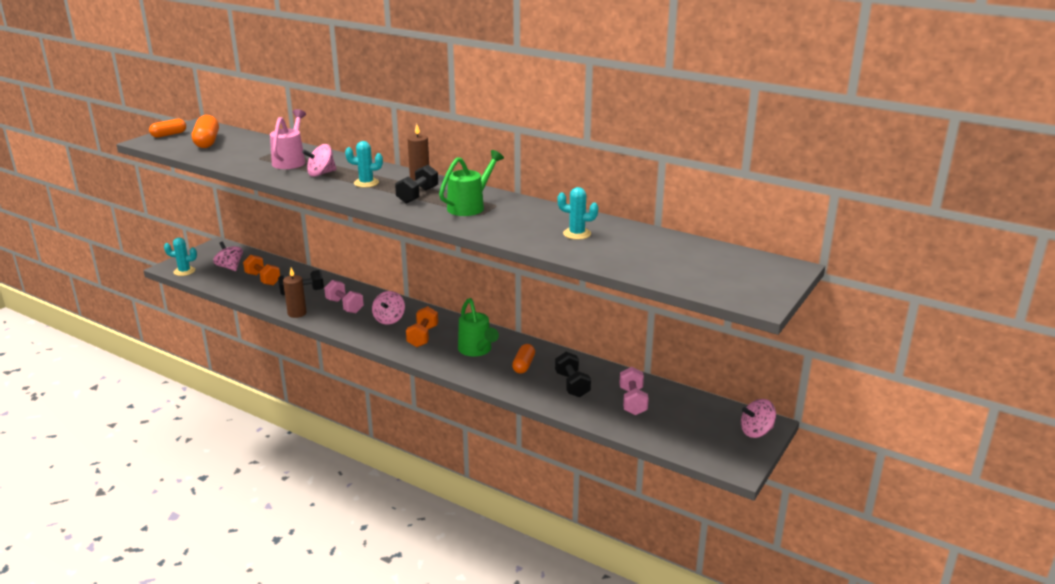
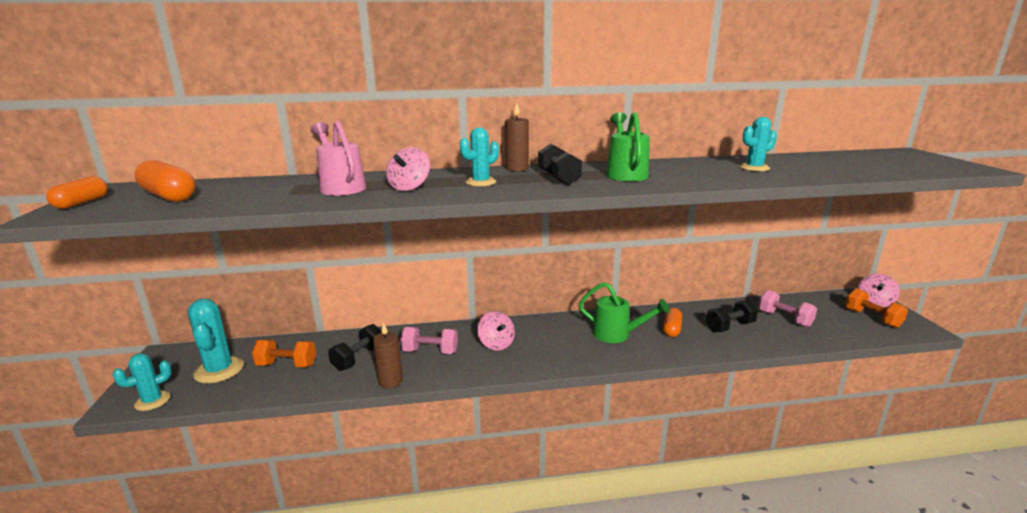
camera: 40 degrees left, 5 degrees down
pink spinning top [213,242,243,271] -> turquoise cactus [187,299,244,383]
orange dumbbell [406,306,438,347] -> orange dumbbell moved to [845,288,908,328]
orange capsule [512,344,535,374] -> orange capsule turned 45 degrees clockwise [663,308,682,337]
black dumbbell [555,352,591,397] -> black dumbbell turned 60 degrees counterclockwise [706,300,758,332]

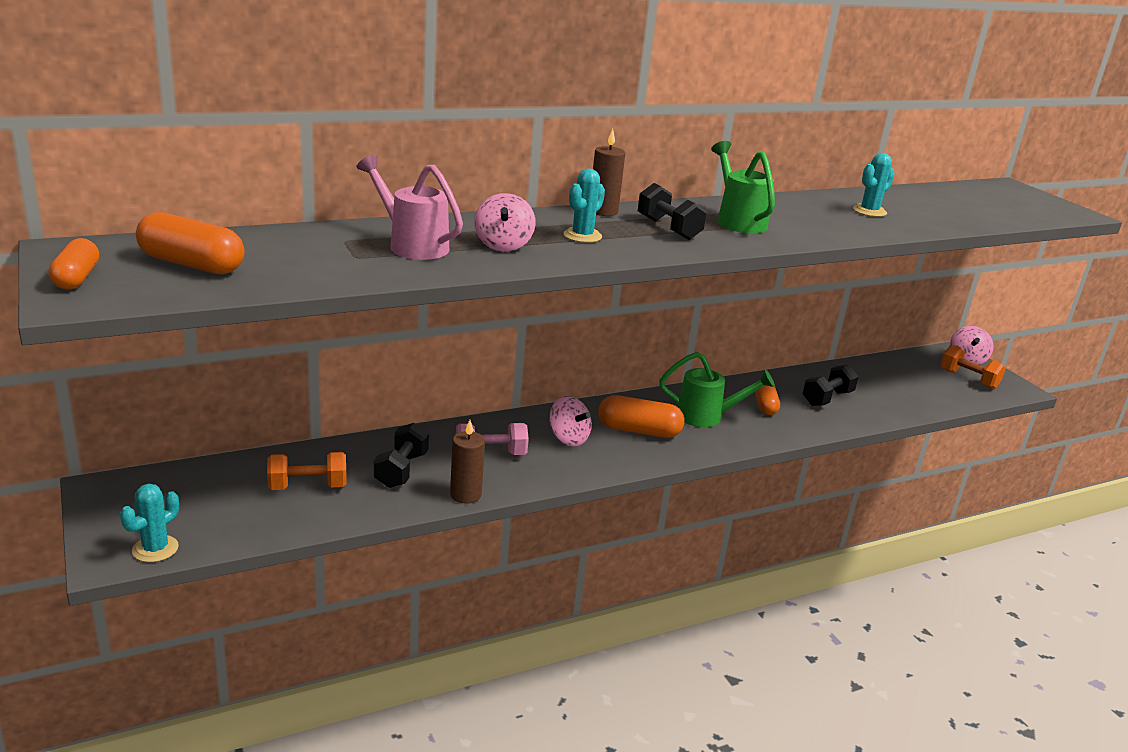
camera: 20 degrees left, 5 degrees up
turquoise cactus [187,299,244,383] -> none
pink dumbbell [759,290,817,327] -> none
none -> orange capsule [598,395,684,438]

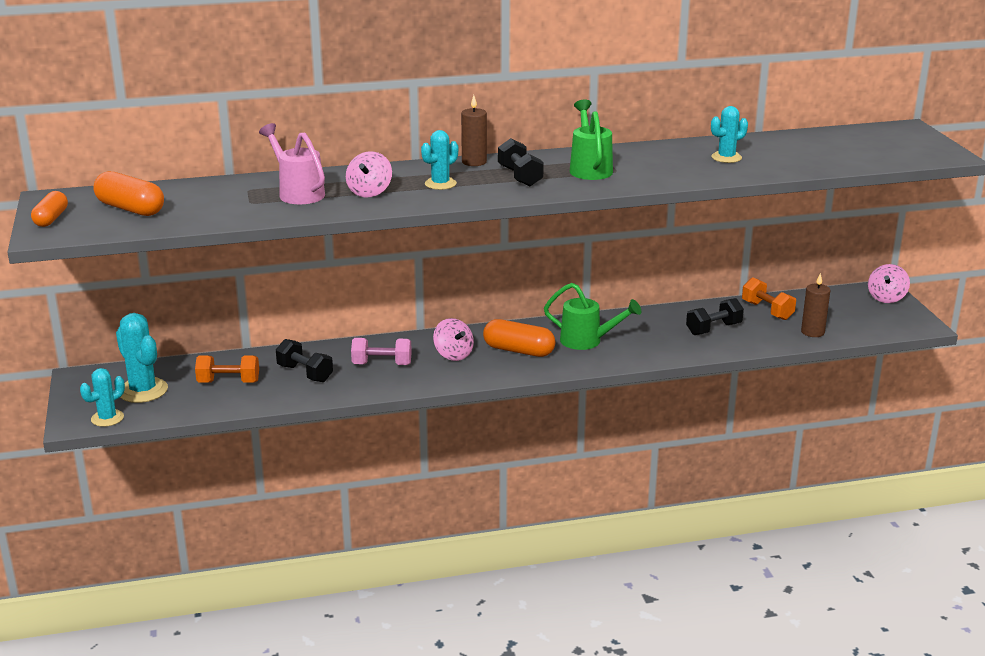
camera: 15 degrees right, 0 degrees up
black dumbbell [374,423,429,488] -> black dumbbell turned 75 degrees counterclockwise [276,339,333,382]
brown candle [450,420,485,504] -> brown candle moved to [801,273,830,337]
orange capsule [755,385,780,415] -> none
orange dumbbell [940,345,1006,389] -> orange dumbbell moved to [742,277,796,320]
none -> turquoise cactus [116,313,168,403]

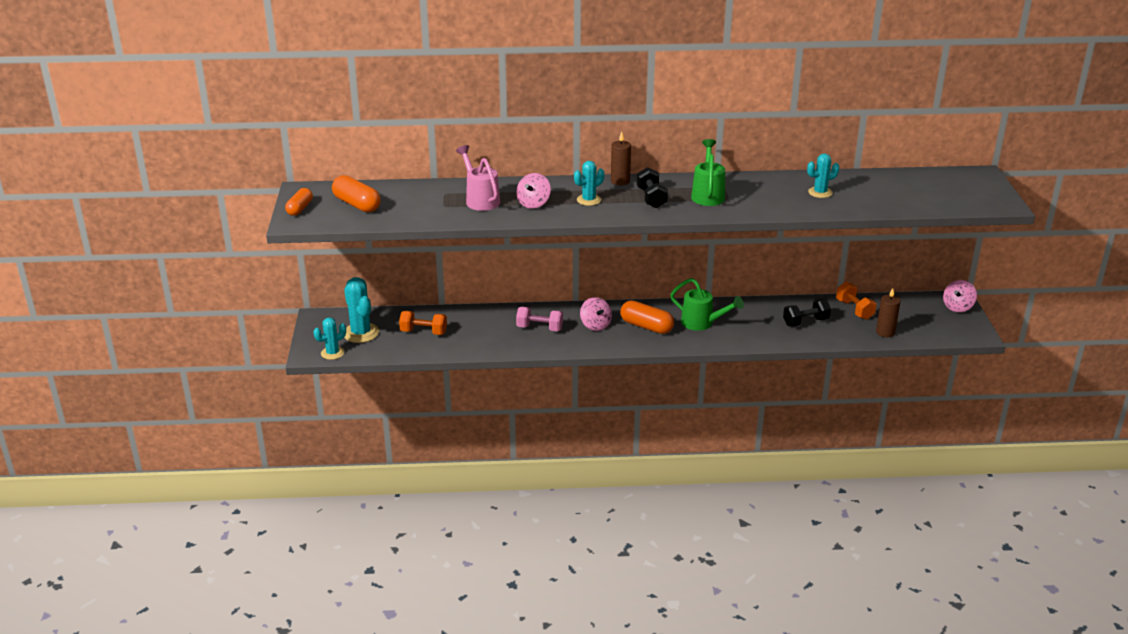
camera: 10 degrees right, 5 degrees up
black dumbbell [276,339,333,382] -> none

